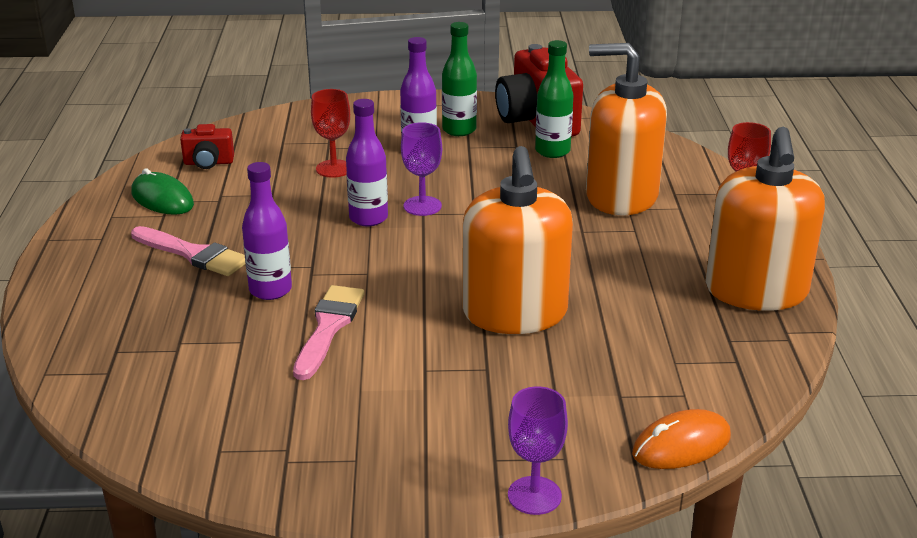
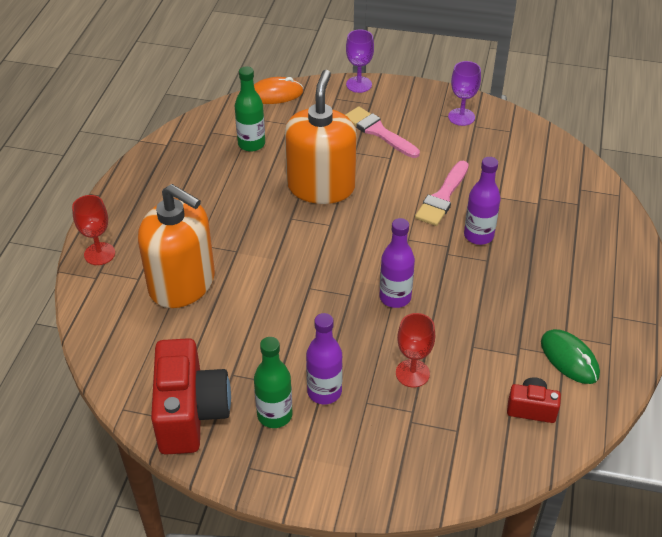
camera: 165 degrees left, 15 degrees up
pink brush [131,226,246,276] -> pink brush moved to [345,106,420,158]
purple goblet [401,122,442,216] -> purple goblet moved to [448,61,481,126]
green bottle [535,40,573,158] -> green bottle moved to [235,66,265,152]
orange soap dispenser [705,127,825,311] -> none

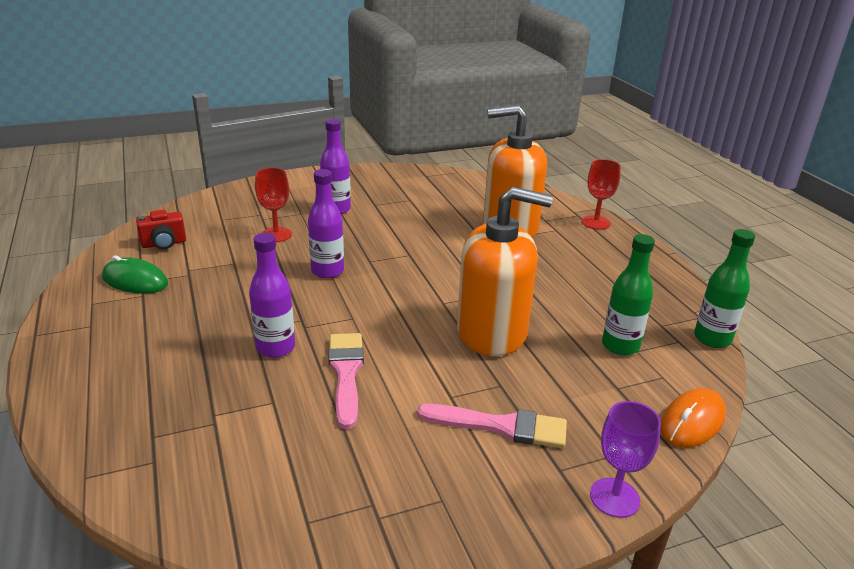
camera: 145 degrees right, 15 degrees down
red camera [151,338,231,455] -> none
green bottle [254,337,292,428] -> green bottle moved to [694,229,755,348]
orange soap dispenser [285,70,357,204] -> orange soap dispenser turned 60 degrees counterclockwise [457,187,553,356]
purple goblet [448,61,481,126] -> none

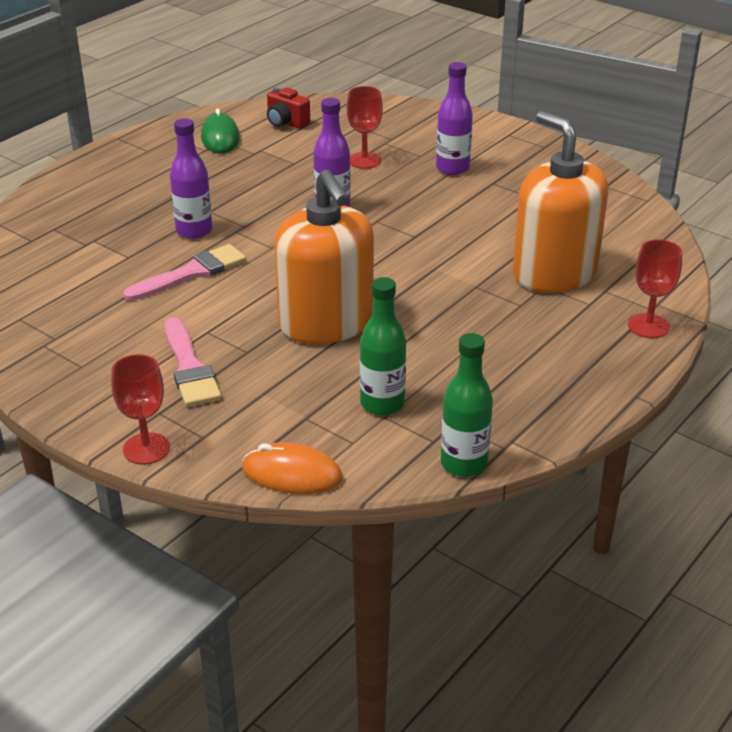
camera: 60 degrees right, 5 degrees up
purple goblet [590,401,661,518] -> red goblet [111,354,170,465]

